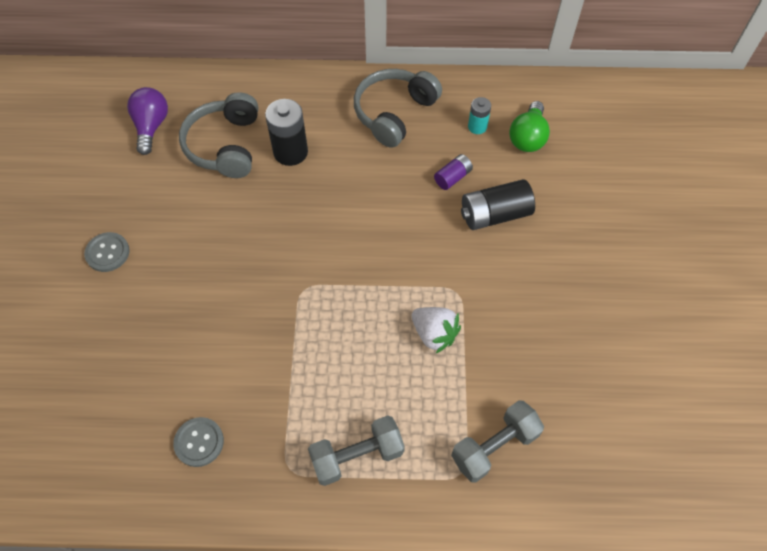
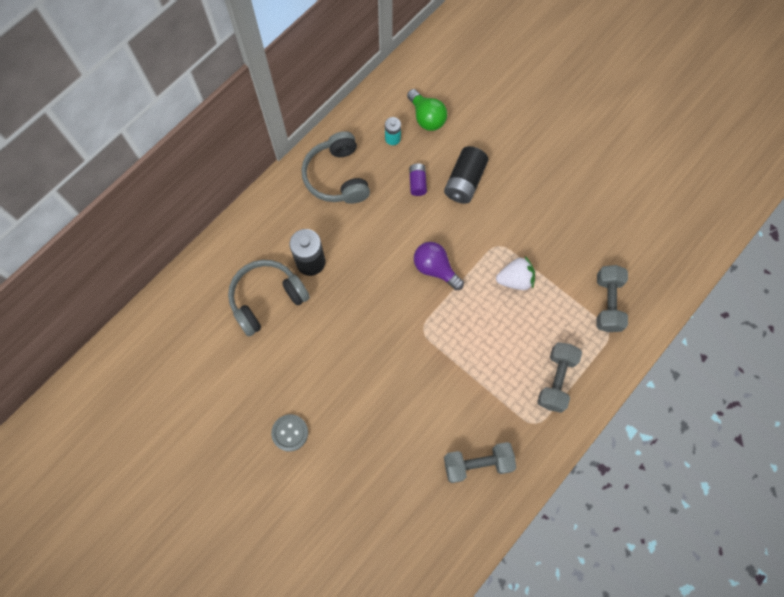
camera: 50 degrees left, 10 degrees up
purple light bulb [127,87,168,155] -> purple light bulb moved to [414,242,464,290]
grey button [173,417,224,467] -> grey dumbbell [444,442,516,483]
grey headphones [179,92,258,178] -> grey headphones turned 105 degrees clockwise [228,260,310,337]

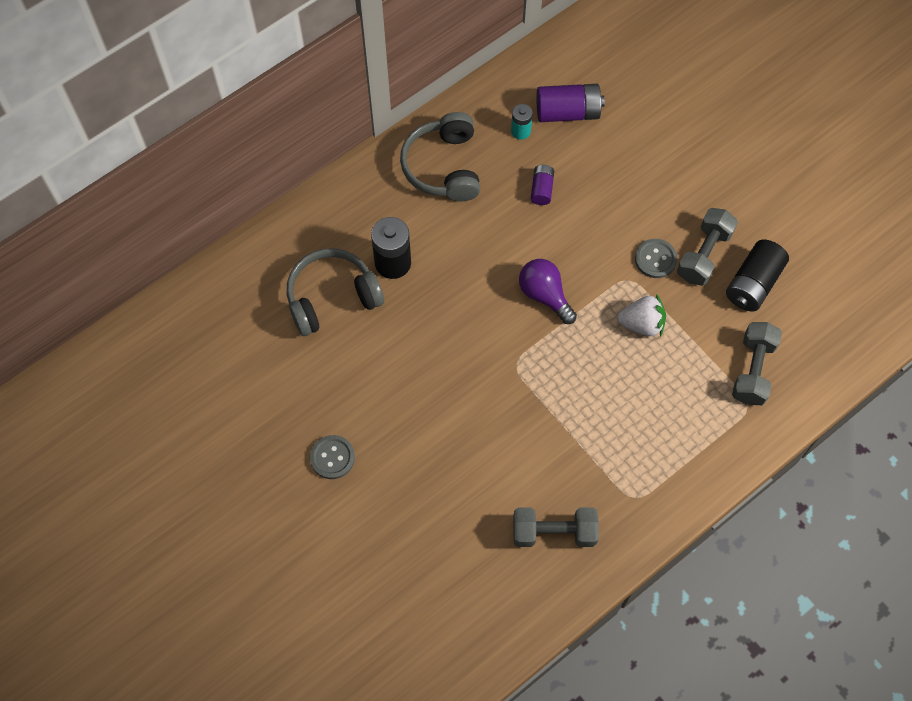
camera: 10 degrees right, 5 degrees down
green light bulb [407,89,447,131] -> purple battery [537,84,605,122]
black battery [444,146,489,204] -> black battery moved to [726,240,789,312]
grey dumbbell [537,342,582,413] -> grey dumbbell moved to [677,208,738,286]
none -> grey button [635,239,677,278]

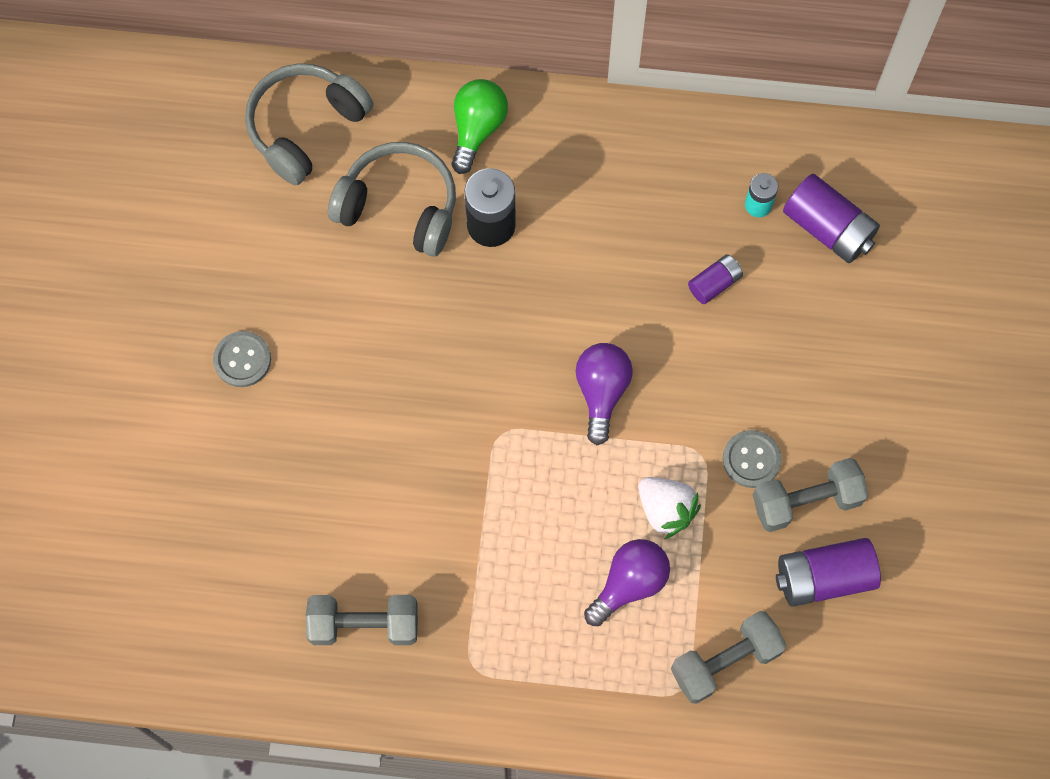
camera: 45 degrees right, 5 degrees up
grey headphones [400,112,480,202] -> grey headphones moved to [245,63,373,185]
grey dumbbell [513,507,599,547] -> grey dumbbell turned 45 degrees counterclockwise [306,595,418,645]
black battery [726,240,789,312] -> purple battery [776,538,881,607]
none -> green light bulb [452,79,508,174]
none -> purple light bulb [584,539,670,627]

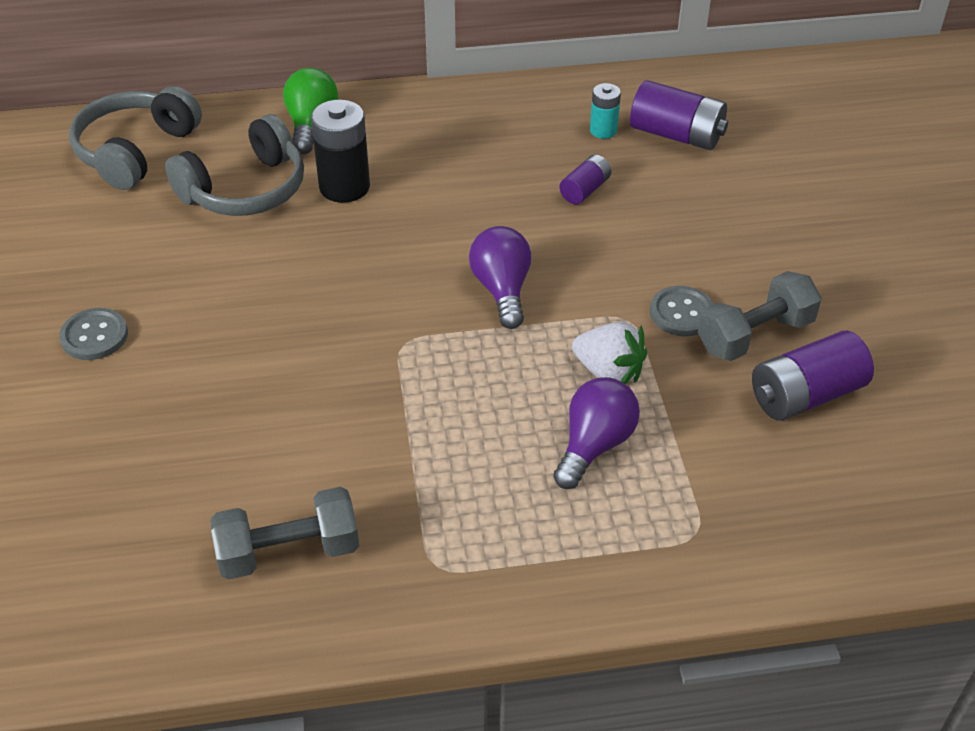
camera: 15 degrees left, 25 degrees down
grey headphones [328,142,456,257] -> grey headphones turned 135 degrees clockwise [165,114,304,216]
grey dumbbell [671,611,786,704] -> none

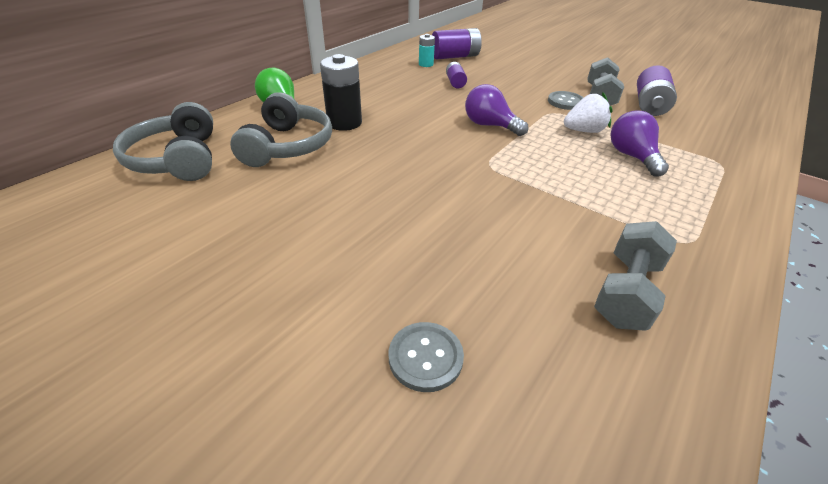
camera: 45 degrees left, 5 degrees down
grey button [59,308,128,360] -> grey button moved to [389,322,464,392]

